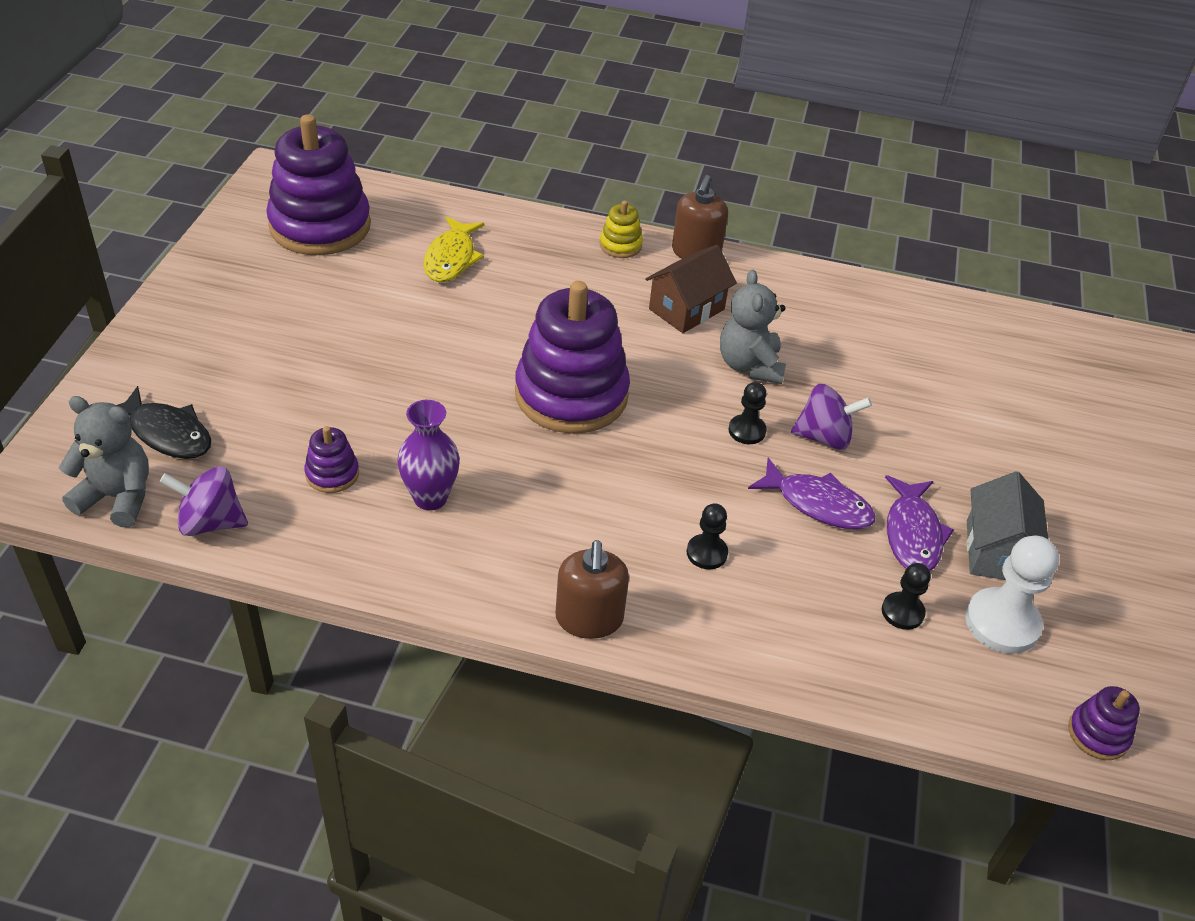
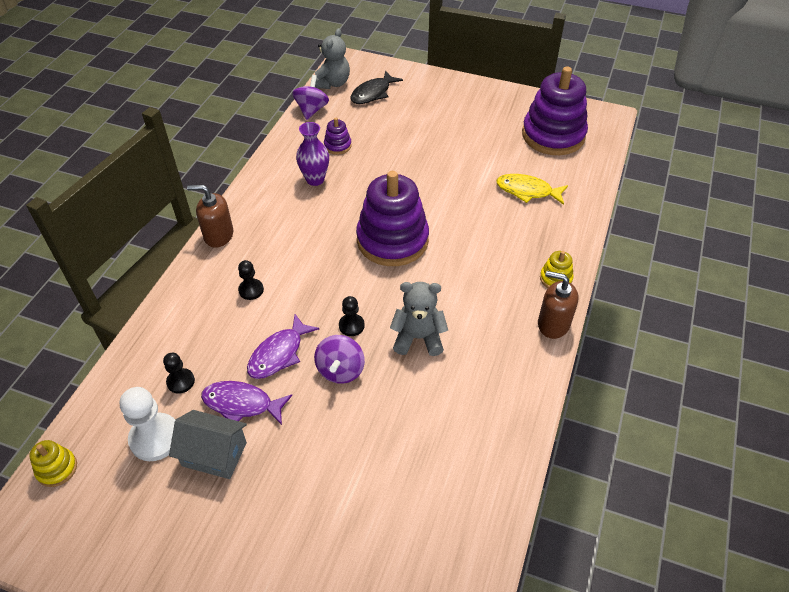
camera: 100 degrees right, 5 degrees up
brown house [645,245,737,333] -> none
purple stacking toy [1068,686,1140,760] -> yellow stacking toy [29,440,77,487]

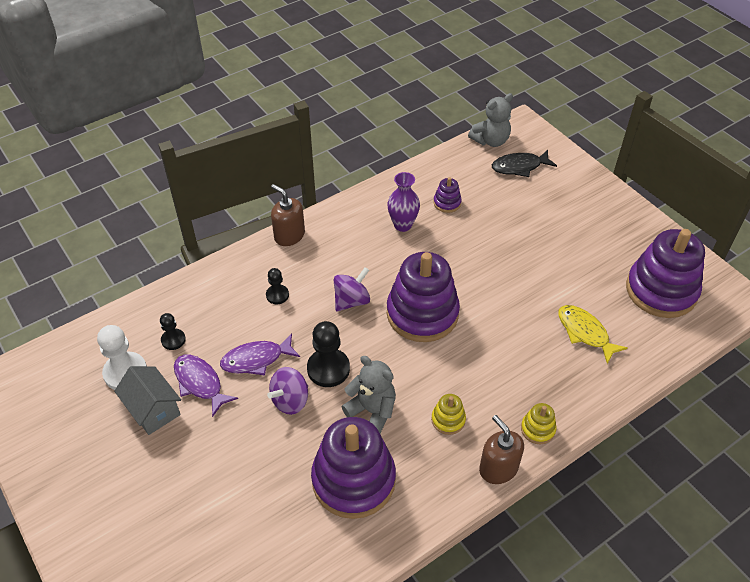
camera: 35 degrees right, 0 degrees up
yellow stacking toy [29,440,77,487] -> yellow stacking toy moved to [431,394,466,435]
purple spinning top [292,75,329,120] -> purple spinning top moved to [334,267,370,312]
black pawn [339,296,365,336] -> black pawn [307,321,350,387], size x1.74
none -> purple stacking toy [311,417,396,519]

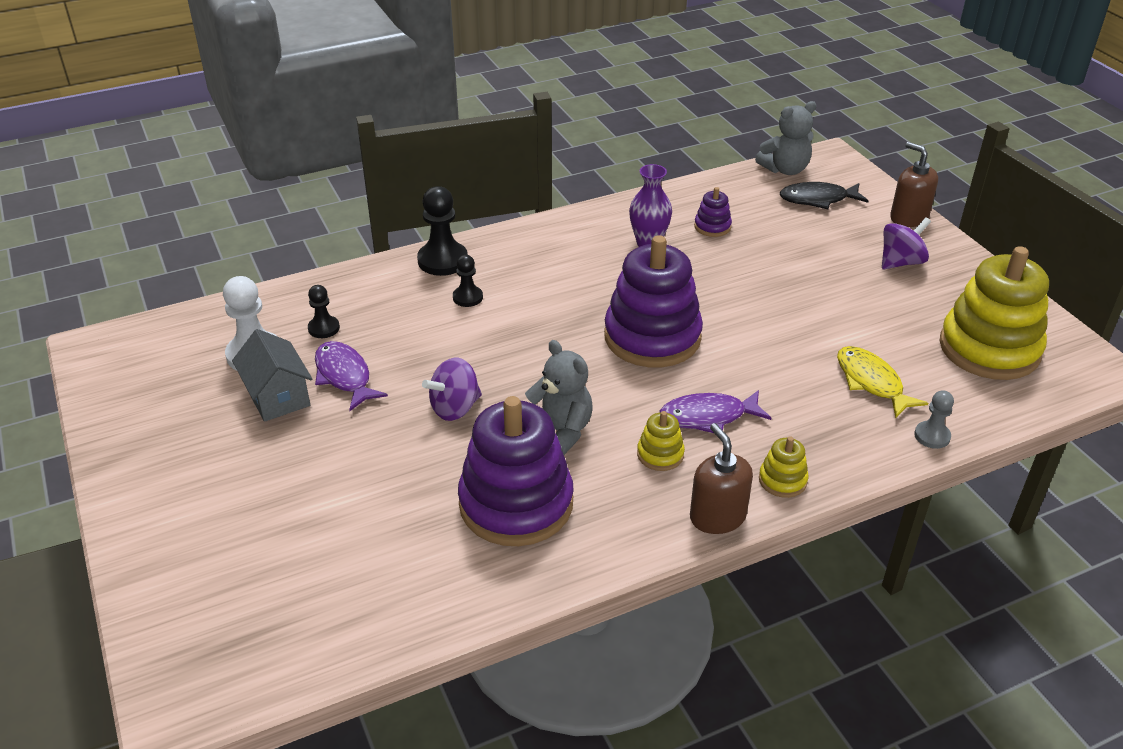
camera: 10 degrees right, 10 degrees down
purple fish [220,333,300,375] -> purple fish moved to [659,390,771,433]
brown soap dispenser [271,184,305,246] -> brown soap dispenser moved to [890,142,938,227]
black pawn [307,321,350,387] -> black pawn moved to [417,186,468,276]
purple spinning top [334,267,370,312] -> purple spinning top moved to [882,217,931,269]
purple stacking toy [626,229,705,318] -> yellow stacking toy [939,246,1049,380]
none -> grey pawn [914,390,954,449]

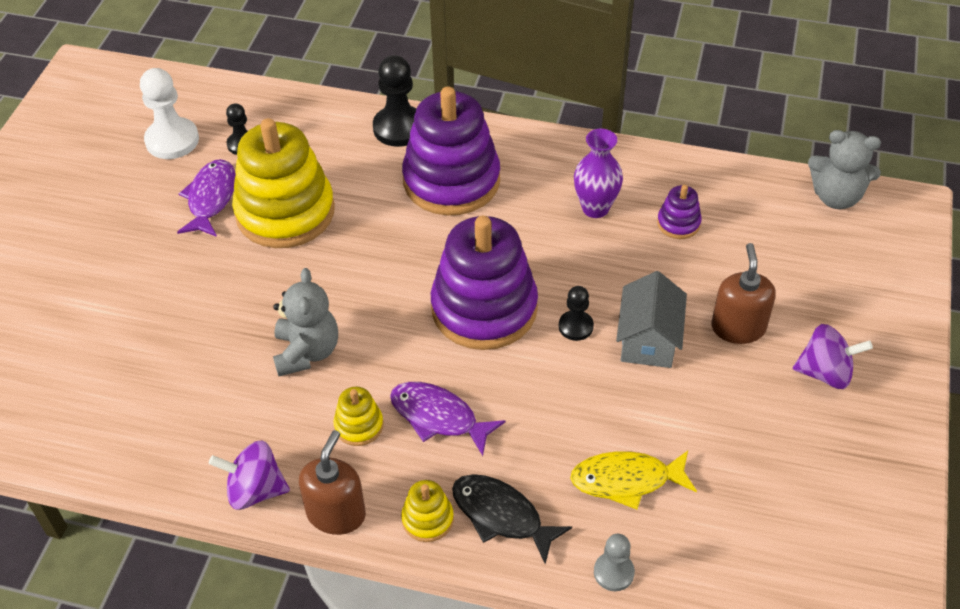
camera: 40 degrees right, 10 degrees up
grey house [232,329,312,422] -> grey house moved to [616,271,687,368]
purple spinning top [422,358,482,421] -> purple spinning top moved to [209,441,290,510]
black pawn [453,255,483,307] -> black pawn moved to [559,286,594,341]
purple stacking toy [458,396,574,546] -> purple stacking toy moved to [402,87,500,215]
black fish [780,182,868,209] -> black fish moved to [452,474,572,564]
yellow fish [837,346,928,418] -> yellow fish turned 105 degrees counterclockwise [570,451,697,510]
brown soap dispenser [890,142,938,227] -> brown soap dispenser moved to [711,243,776,344]
yellow stacking toy [939,246,1049,380] -> yellow stacking toy moved to [232,118,335,248]

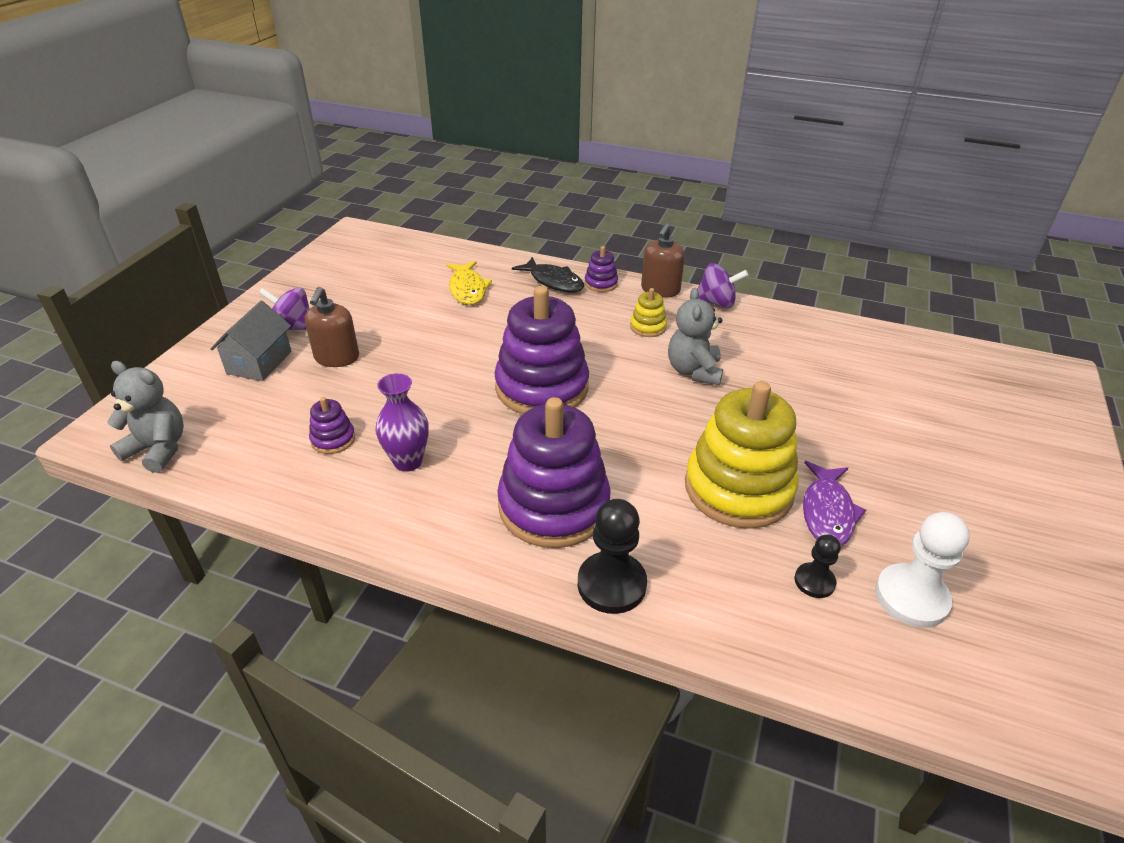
camera: 175 degrees left, 10 degrees down
purple fish [390,382,505,456] -> none
yellow stacking toy [401,480,454,542] -> purple stacking toy [585,246,618,292]
black pawn [559,286,594,341] -> none
yellow fish [570,451,697,510] -> yellow fish turned 75 degrees clockwise [446,261,492,305]
grey pawn [594,534,635,591] -> none
grey house [616,271,687,368] -> grey house moved to [210,301,291,381]

